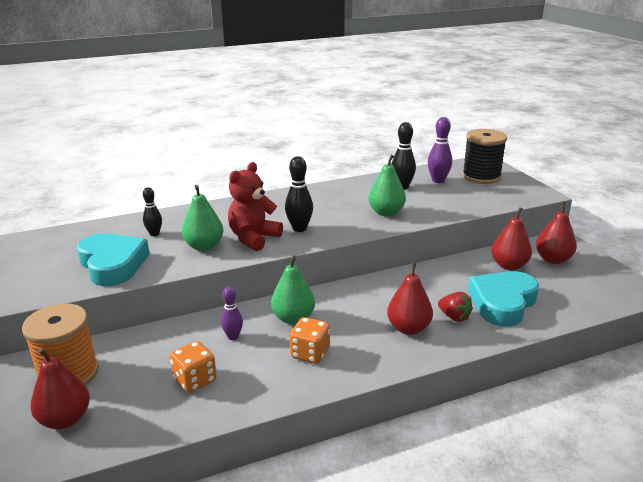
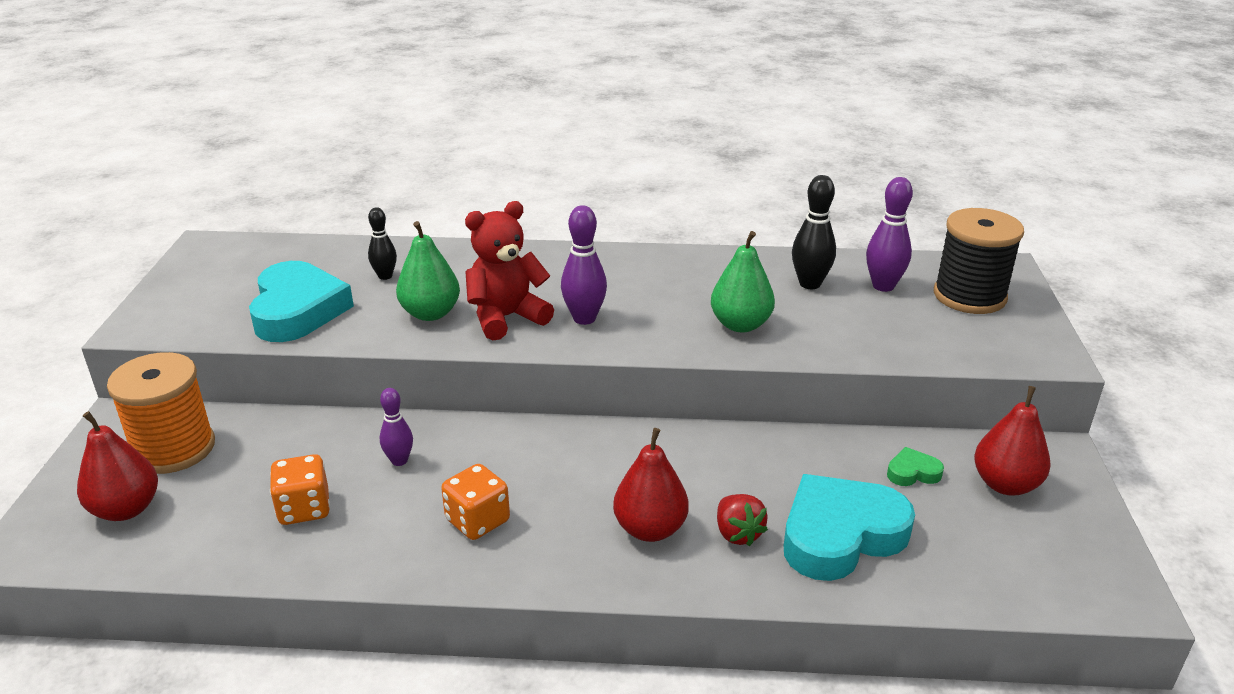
camera: 25 degrees right, 5 degrees up
green pear [271,256,315,325] -> none
black bowling pin [285,156,313,232] -> purple bowling pin [561,205,607,325]
red pear [492,207,532,270] -> green heart [887,447,944,486]

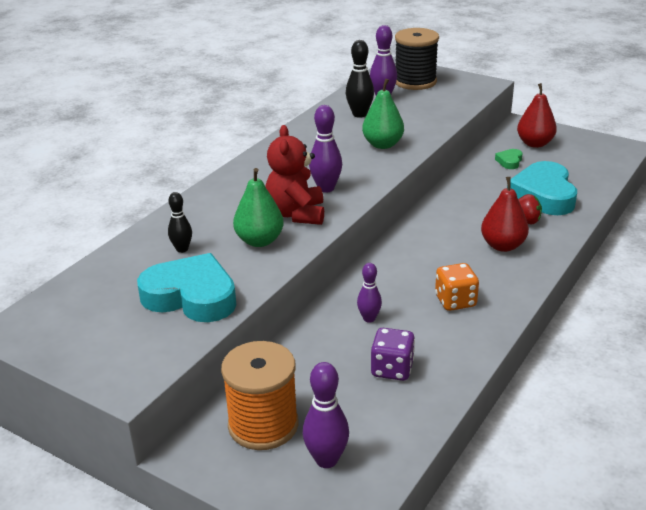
camera: 60 degrees left, 0 degrees up
red pear [77,411,158,521] -> purple bowling pin [303,362,349,468]
orange dice [270,454,330,525] -> purple dice [371,328,415,381]

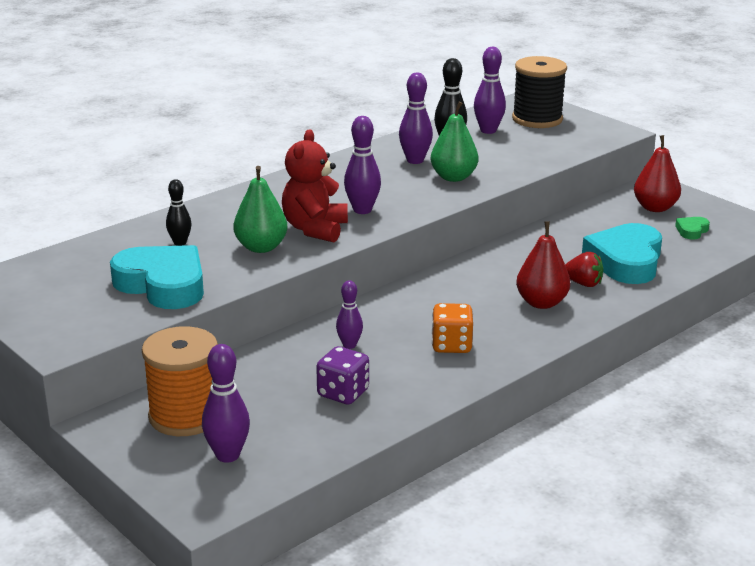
camera: 15 degrees right, 5 degrees down
green heart [495,149,522,169] -> green heart moved to [675,217,710,239]
none -> purple bowling pin [399,73,433,164]

